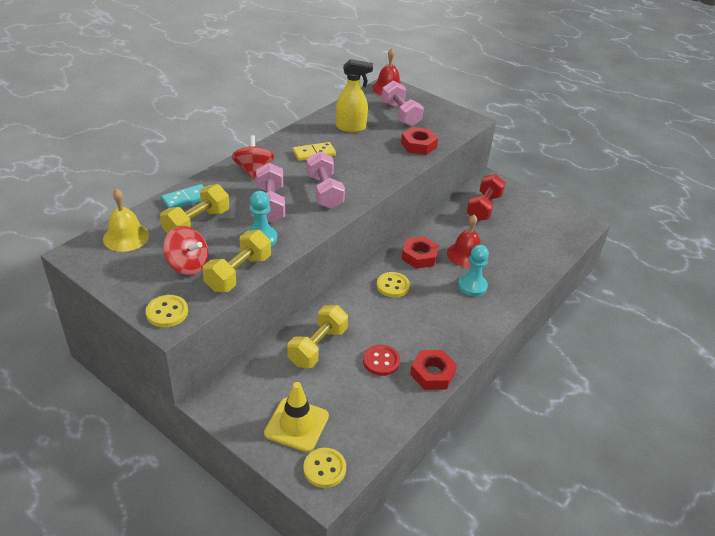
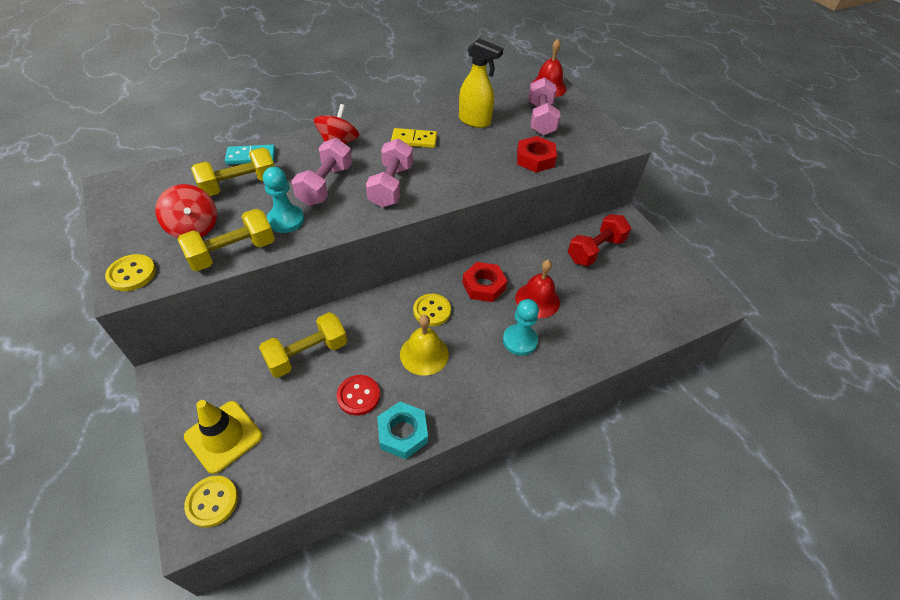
camera: 25 degrees right, 10 degrees up
yellow bell [103,188,149,252] -> yellow bell moved to [400,315,449,376]
red nut [410,350,457,390] -> turquoise nut [377,402,428,459]

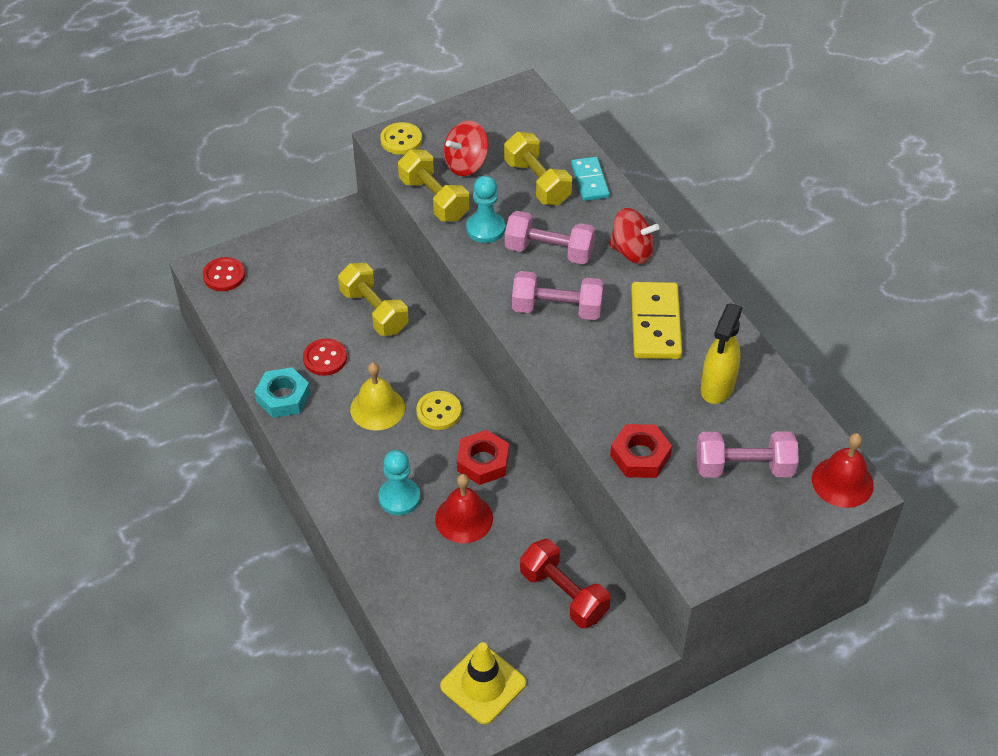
camera: 90 degrees right, 0 degrees up
yellow traffic cone [184,400,262,474] -> yellow traffic cone moved to [440,642,526,724]
yellow button [184,476,238,528] -> red button [203,257,245,291]
yellow domino [391,128,437,148] -> yellow domino [631,282,682,359], size x1.57

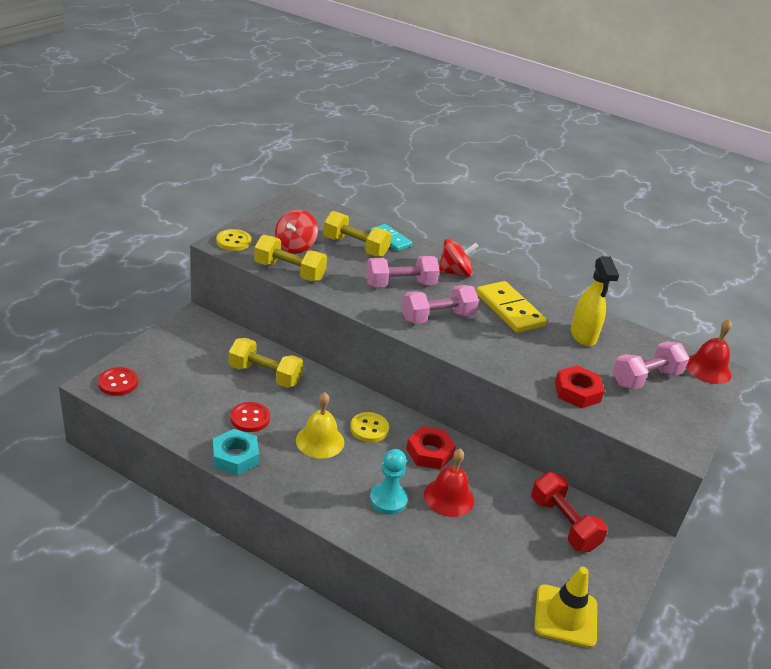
camera: 35 degrees left, 15 degrees down
turquoise pawn [466,176,505,243] -> none
red dumbbell [520,539,611,628] -> red dumbbell turned 45 degrees clockwise [531,472,608,552]

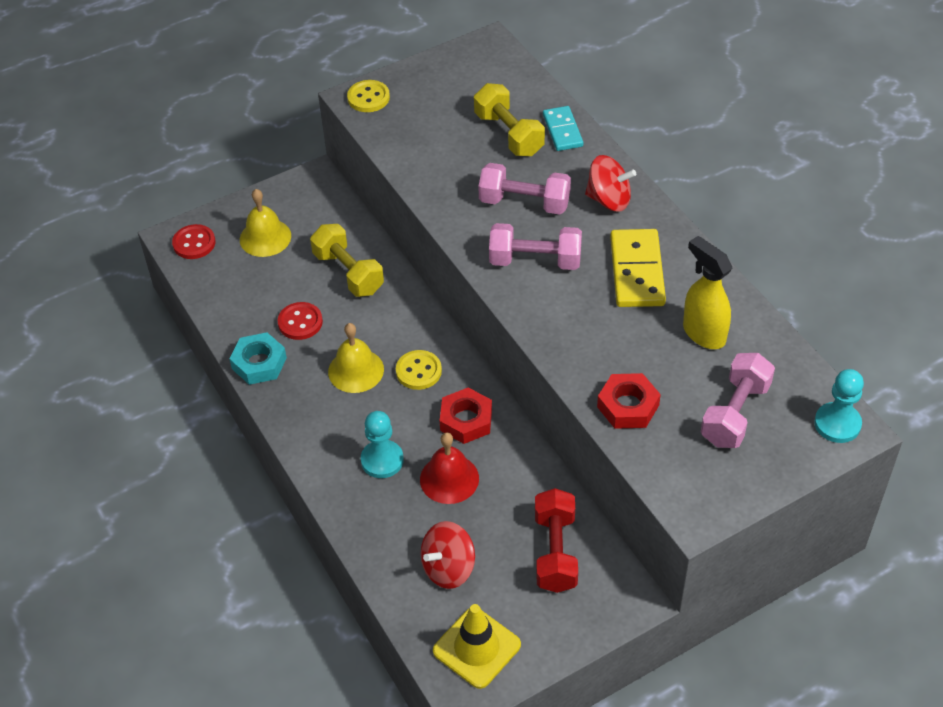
camera: 35 degrees right, 15 degrees up
yellow dumbbell [254,235,327,282] -> none
red spinning top [275,210,318,254] -> red spinning top moved to [421,521,475,589]
yellow spray bottle [571,256,619,347] -> yellow spray bottle turned 120 degrees clockwise [683,236,732,349]
pink dumbbell [612,341,689,390] -> pink dumbbell turned 60 degrees counterclockwise [701,353,775,448]
red bell [686,319,732,384] -> turquoise pawn [814,369,864,443]
none -> yellow bell [240,189,291,257]

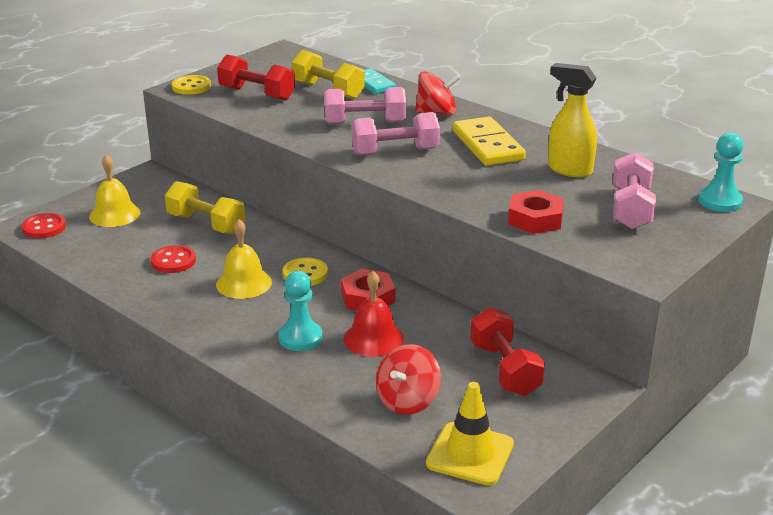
camera: 20 degrees left, 20 degrees down
turquoise nut [229,332,287,385] -> none
none -> red dumbbell [217,55,295,101]

